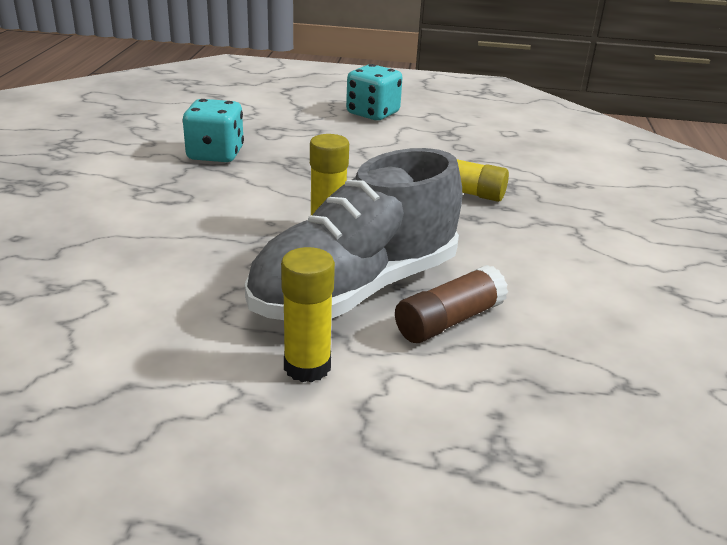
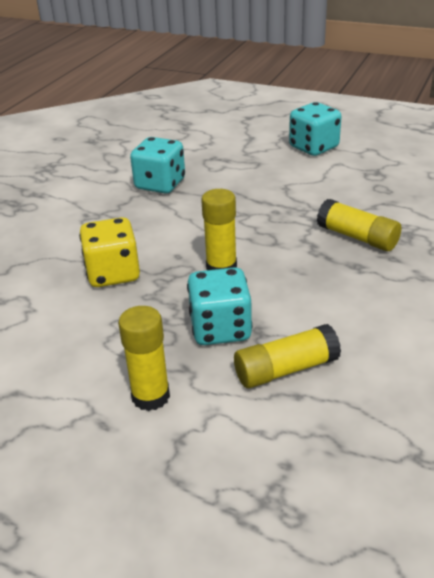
camera: 20 degrees right, 5 degrees up
grey shoe [245,148,462,320] -> turquoise dice [187,267,252,345]
brown glue stick [395,265,508,343] -> yellow glue stick [234,324,341,388]
none -> yellow dice [79,217,140,287]

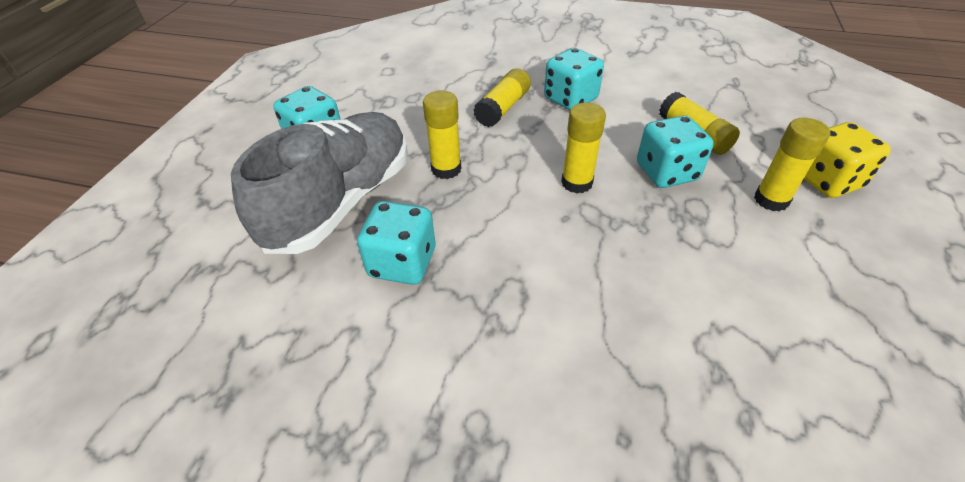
camera: 100 degrees left, 10 degrees up
yellow dice [79,217,140,287] -> yellow dice moved to [804,122,891,198]
none -> grey shoe [231,112,408,254]
none -> yellow glue stick [423,91,461,179]
none -> turquoise dice [544,48,604,110]

